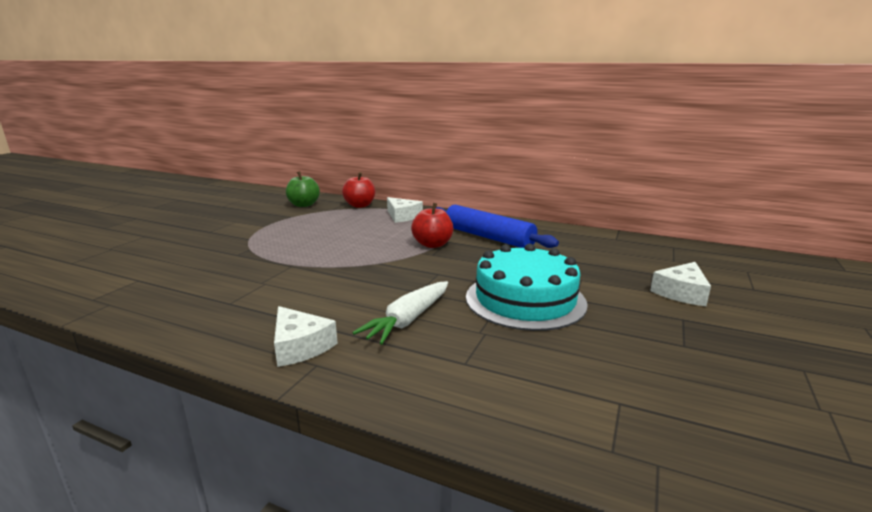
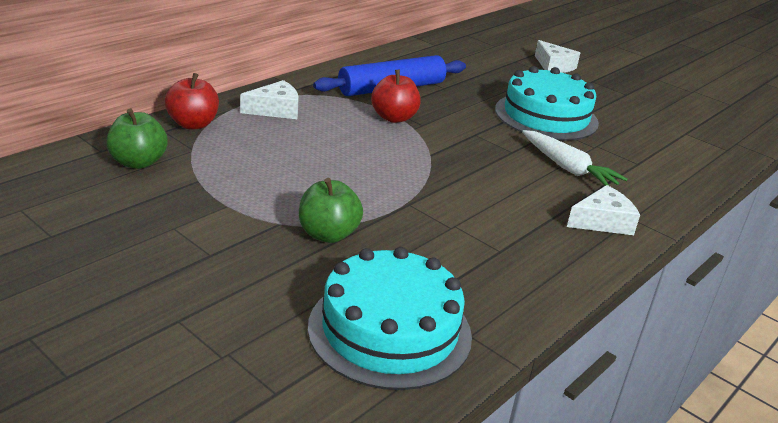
camera: 75 degrees left, 10 degrees up
none -> green apple [299,178,363,243]
none -> turquoise cake [308,247,472,390]

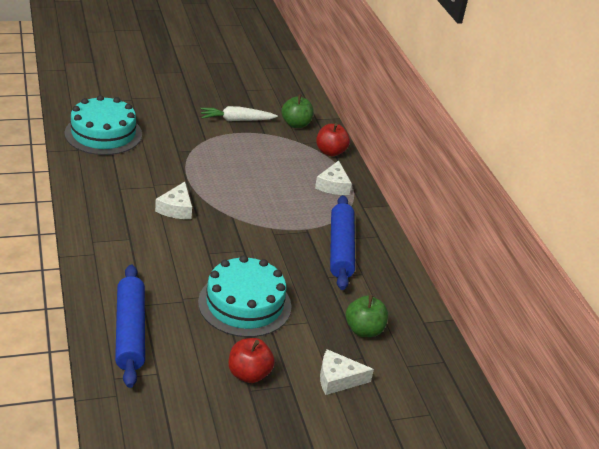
camera: 120 degrees right, 5 degrees up
green apple [299,178,363,243] -> green apple moved to [346,295,388,337]
red apple [371,70,421,123] -> red apple moved to [229,338,275,383]
white carrot [522,130,628,186] -> white carrot moved to [200,106,278,121]
white cheese [567,185,640,235] -> white cheese moved to [155,182,192,219]
none -> blue rolling pin [115,264,145,388]

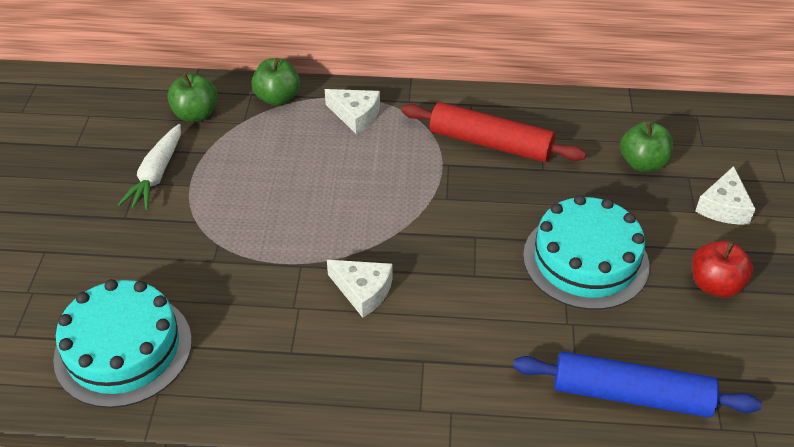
camera: 65 degrees left, 10 degrees up
red apple [316,123,350,156] -> green apple [251,58,300,106]
blue rolling pin [330,195,355,290] -> red rolling pin [401,102,586,162]

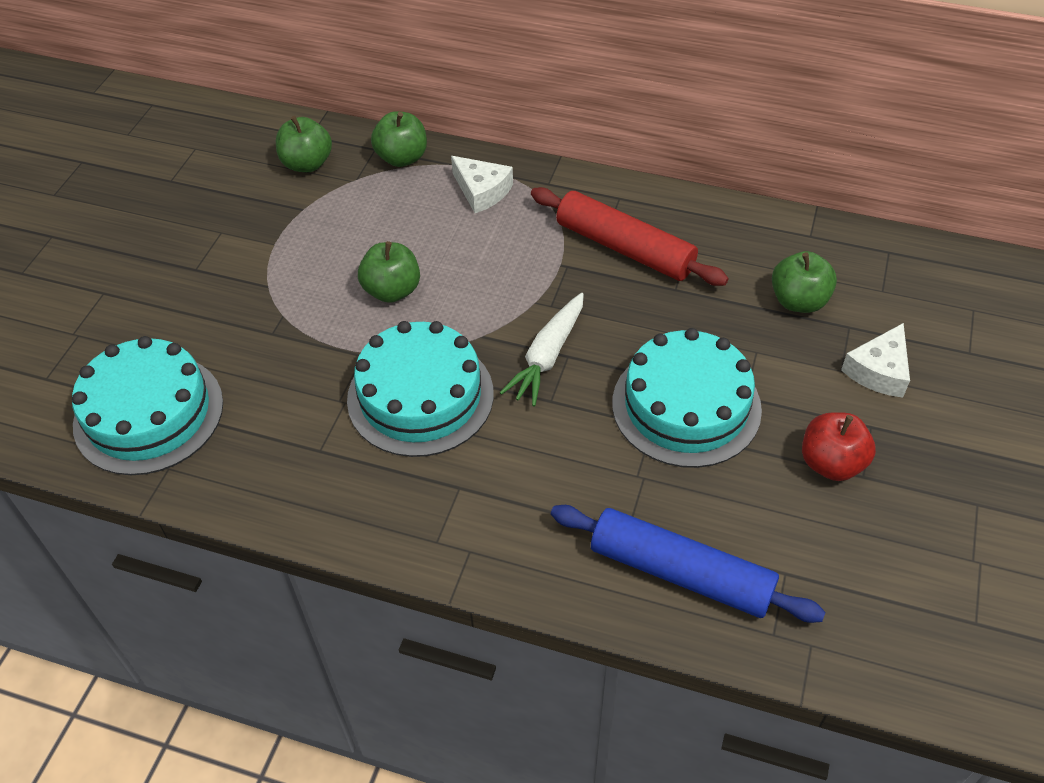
camera: 15 degrees right, 5 degrees up
white carrot [118,124,181,210] -> white carrot moved to [500,293,584,406]
white cheese [327,260,392,318] -> turquoise cake [347,321,494,457]
none -> green apple [358,241,420,303]

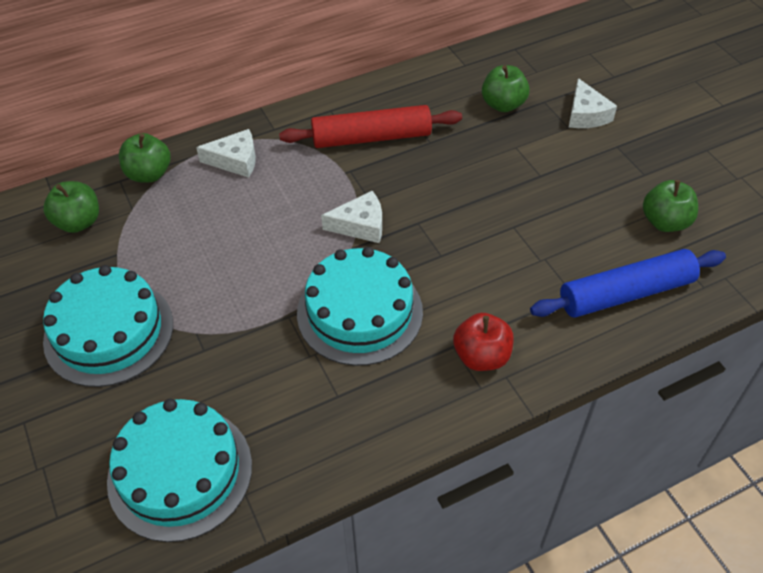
camera: 45 degrees left, 0 degrees up
green apple [358,241,420,303] -> green apple moved to [643,180,698,232]
white carrot [500,293,584,406] -> none
turquoise cake [612,328,762,468] -> turquoise cake moved to [43,265,173,387]
red apple [802,412,876,481] -> red apple moved to [453,313,514,371]
none -> white cheese [321,191,382,243]

